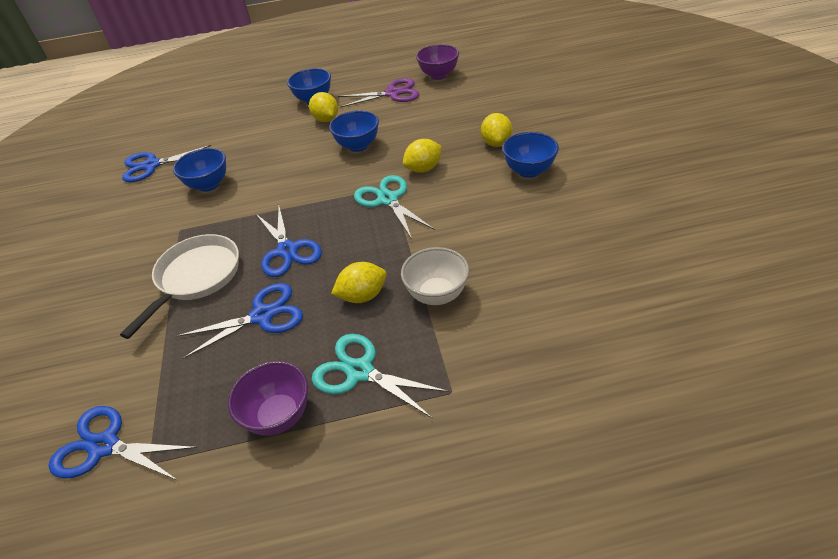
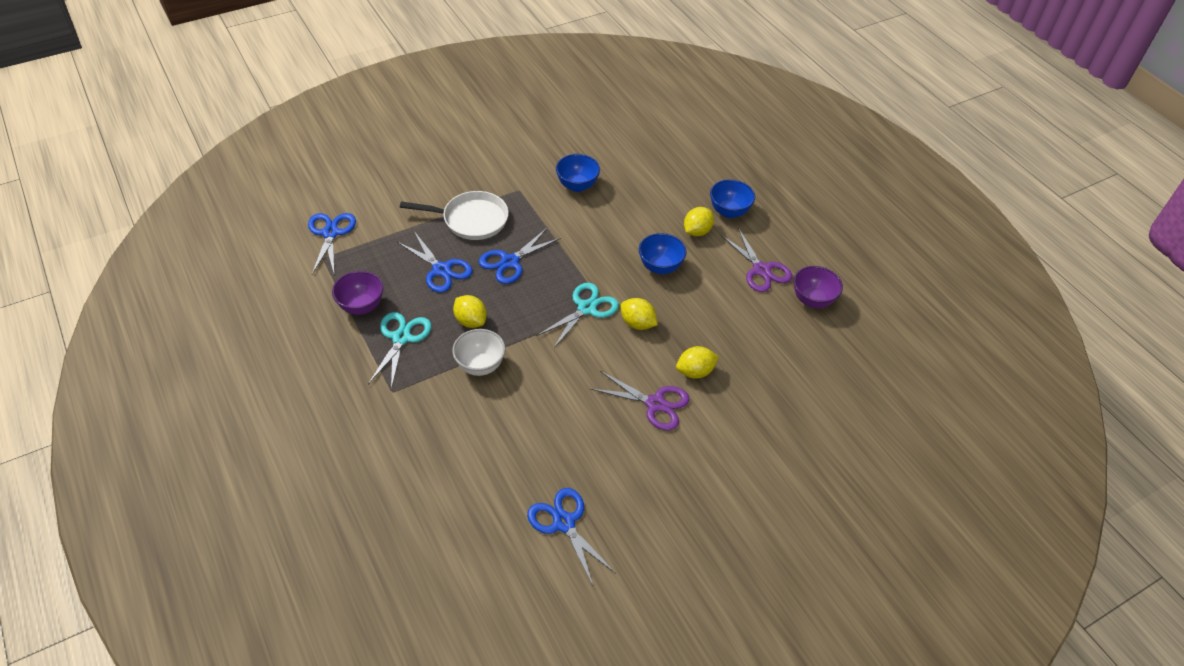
camera: 65 degrees right, 5 degrees up
blue scissors [122,145,212,182] -> blue scissors moved to [527,488,615,586]
blue bowl [502,132,559,178] -> purple scissors [591,371,690,431]

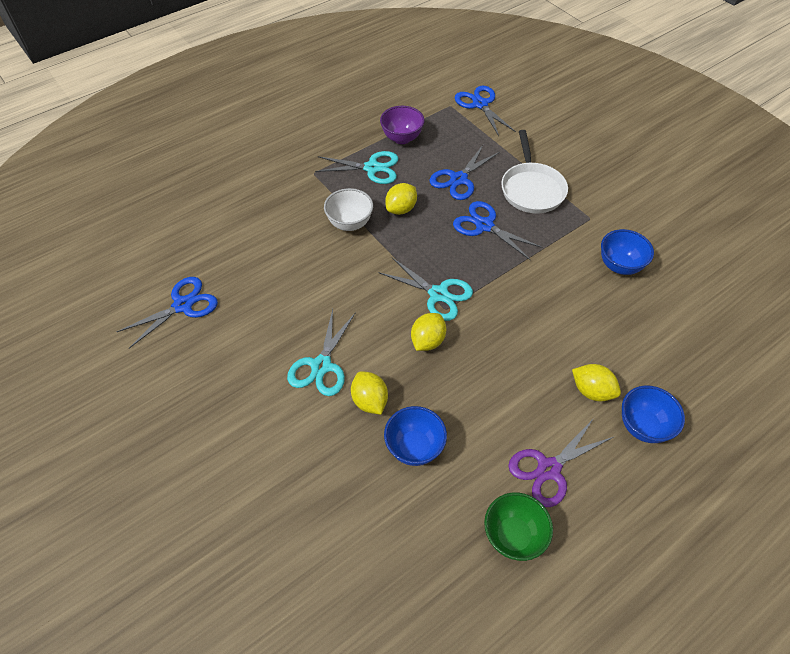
camera: 85 degrees right, 5 degrees up
blue scissors [308,213,356,274] -> blue scissors turned 105 degrees counterclockwise [455,86,516,136]
purple scissors [591,371,690,431] -> turquoise scissors [287,309,356,396]
blue bowl [639,233,687,274] -> blue bowl moved to [384,406,447,466]
purple bowl [794,266,843,308] -> green bowl [484,492,553,561]

